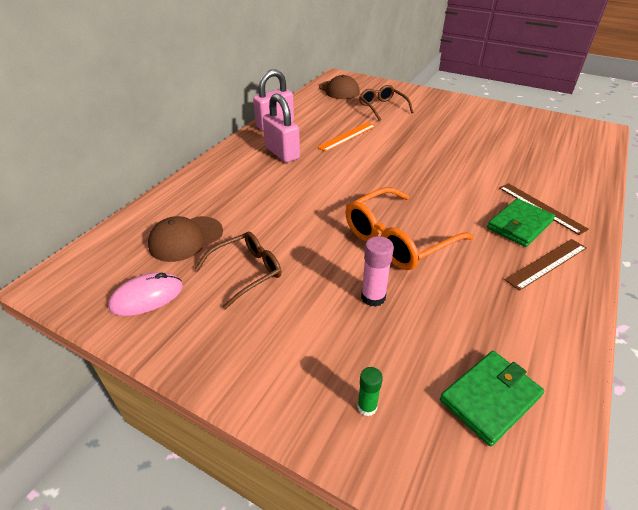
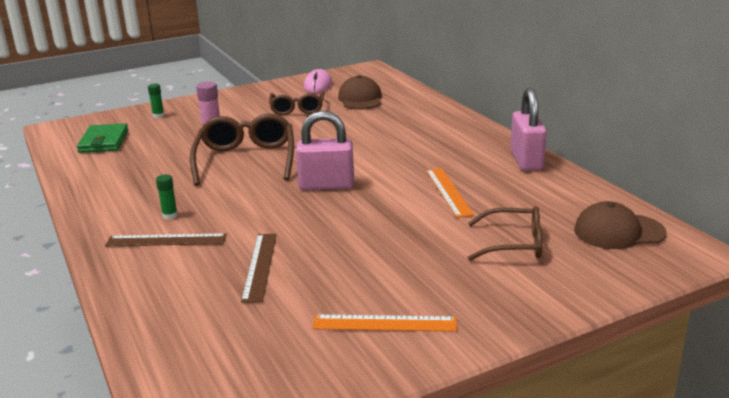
camera: 125 degrees right, 15 degrees down
pink padlock [263,93,300,163] -> pink padlock moved to [296,111,354,190]
orange glasses [346,187,474,270] -> brown glasses [190,113,294,186]
green wallet [487,198,555,247] -> green glue stick [156,174,178,220]
brown ruler [505,239,587,291] -> brown ruler moved to [241,234,277,303]
none -> orange ruler [312,315,457,332]

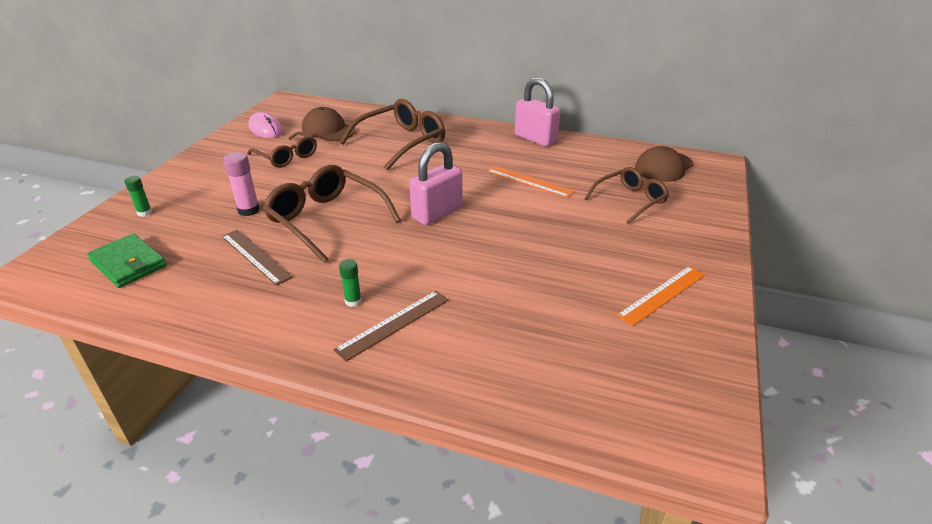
camera: 45 degrees left, 10 degrees up
brown ruler [241,234,277,303] -> brown ruler moved to [222,230,293,286]
none -> brown glasses [340,99,445,171]

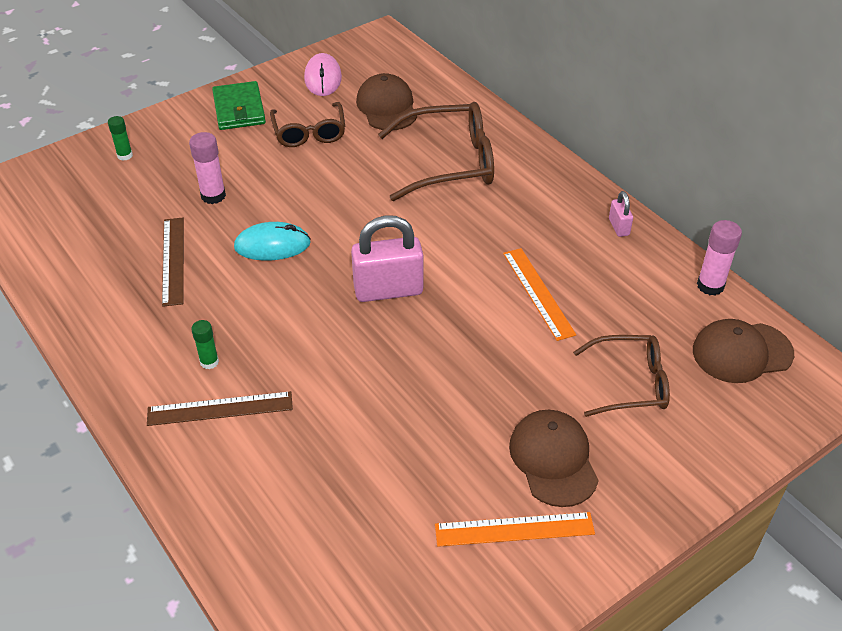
camera: 35 degrees right, 10 degrees up
green wallet [87,233,167,288] -> green wallet moved to [212,81,266,130]
brown glasses [263,165,401,263] -> turquoise mouse [234,222,311,261]
pink padlock [515,77,560,147] -> pink padlock [609,191,633,237], size x0.48
none -> brown cap [509,410,599,507]
none -> pink glue stick [697,220,742,296]

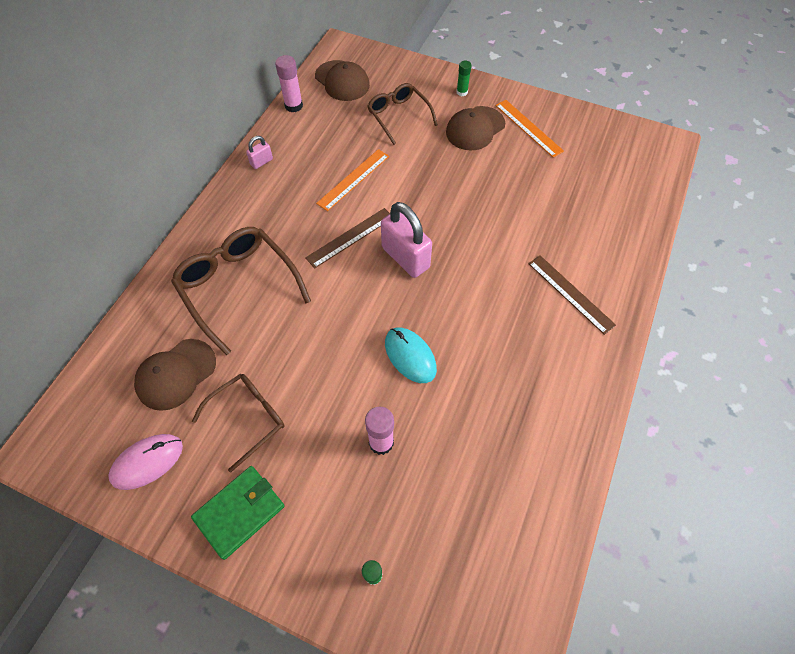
camera: 120 degrees left, 15 degrees up
brown ruler [162,218,184,307] -> brown ruler moved to [305,208,390,269]
green glue stick [191,320,219,369] -> green glue stick moved to [456,61,472,96]

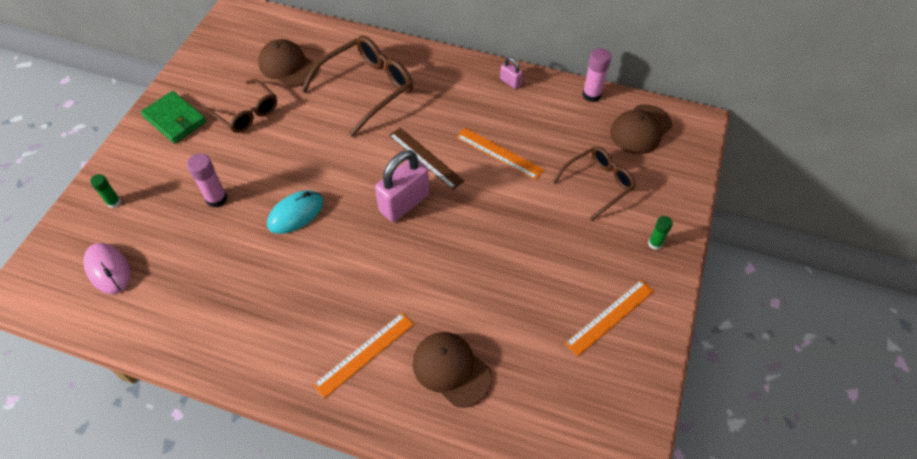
camera: 85 degrees right, 5 degrees down
pink mouse [108,434,183,490] -> pink mouse moved to [83,243,130,294]
brown cap [446,106,505,151] -> brown cap moved to [412,332,492,408]
brown ruler [528,255,616,335] -> orange ruler [313,312,414,398]

